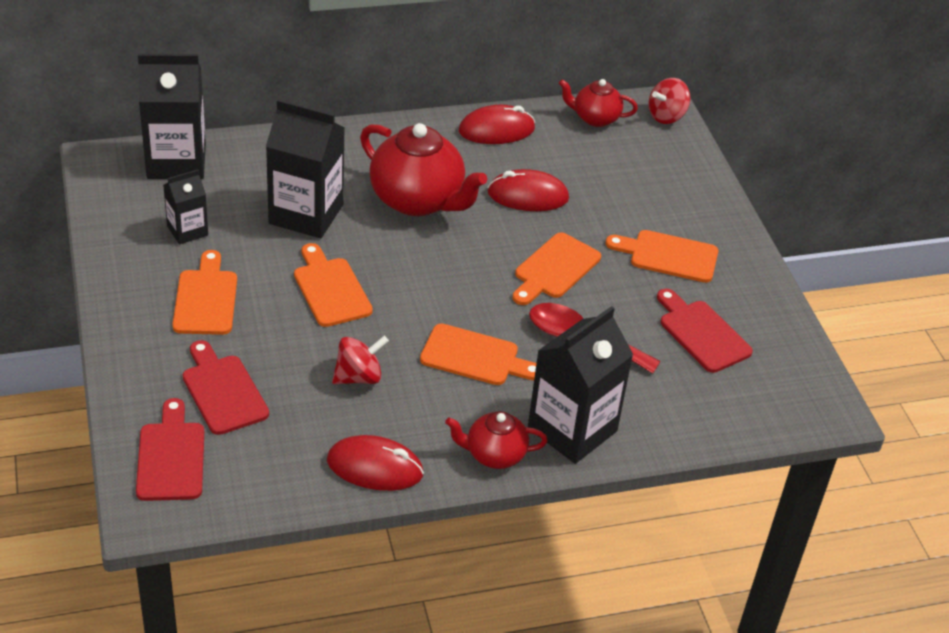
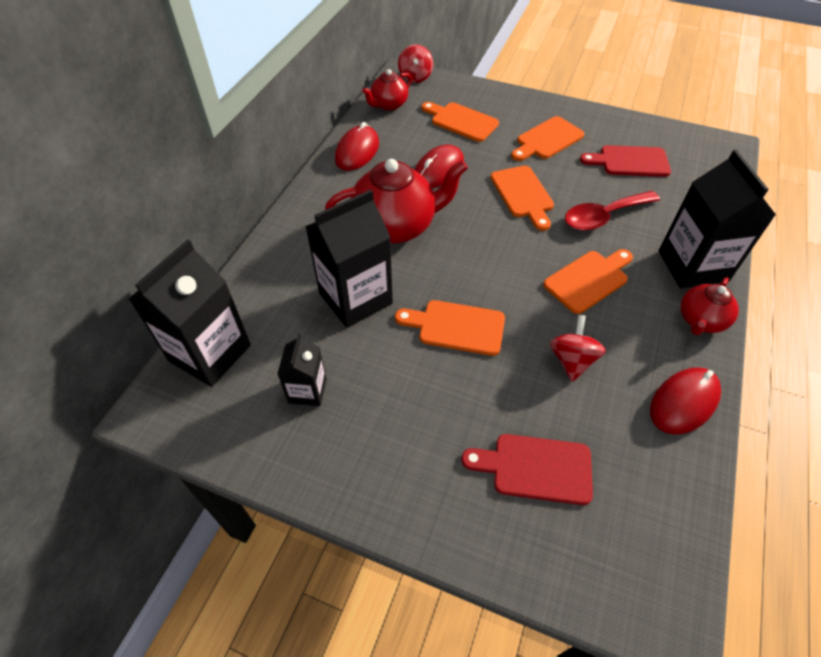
camera: 50 degrees left, 10 degrees up
red cutting board [136,398,204,501] -> none
orange cutting board [172,250,237,335] -> orange cutting board moved to [422,102,499,142]

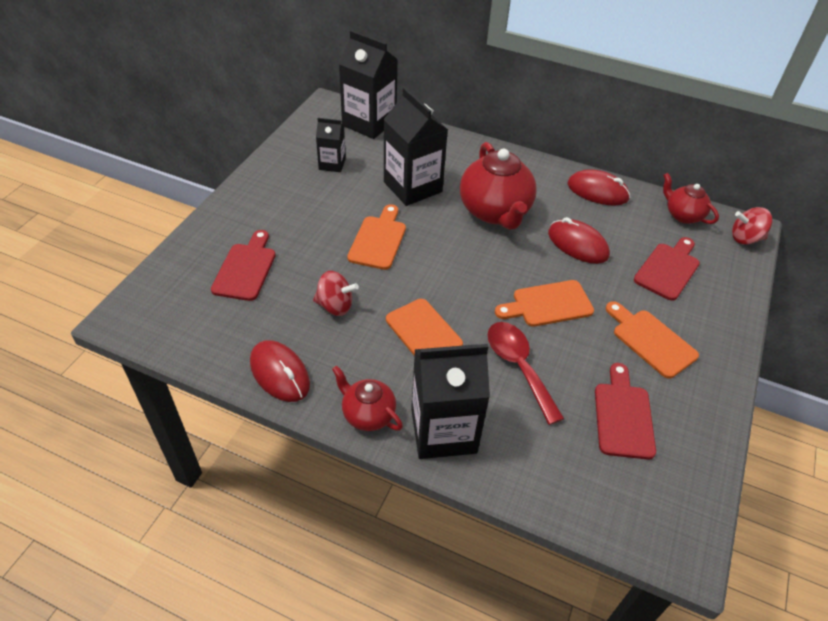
camera: 90 degrees right, 5 degrees down
orange cutting board [422,102,499,142] -> red cutting board [634,237,700,301]

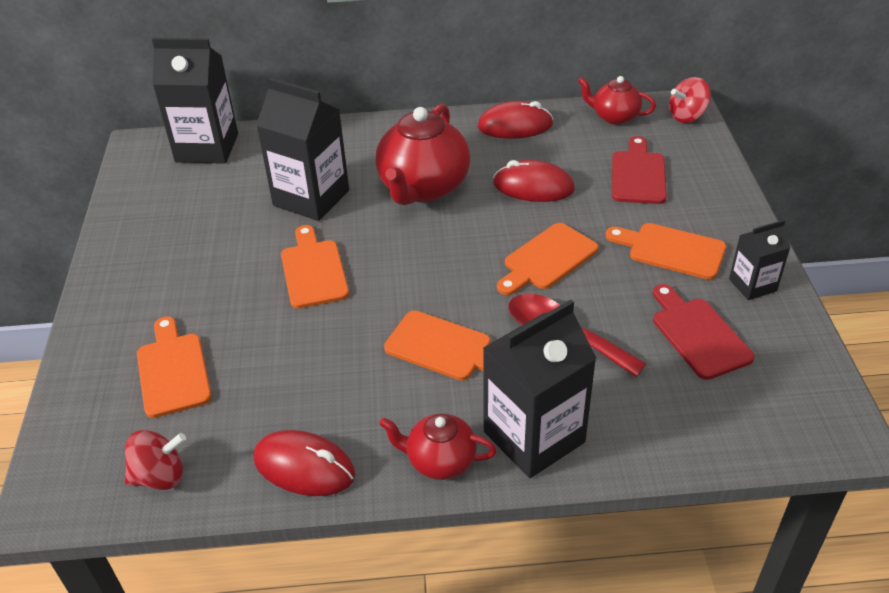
camera: 25 degrees left, 5 degrees down
red cutting board [211,230,276,301] -> orange cutting board [137,316,212,418]
red spinning top [313,271,359,316] -> red spinning top moved to [125,430,186,490]
black carton [316,118,346,172] -> black carton moved to [729,220,791,300]
red teapot [460,142,537,230] -> red teapot turned 60 degrees clockwise [375,104,470,205]

